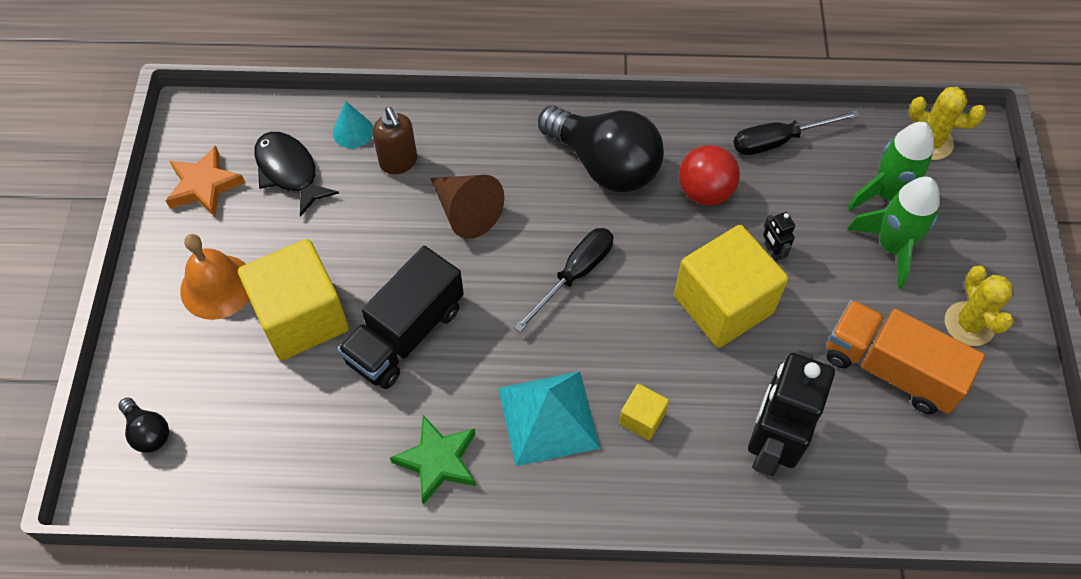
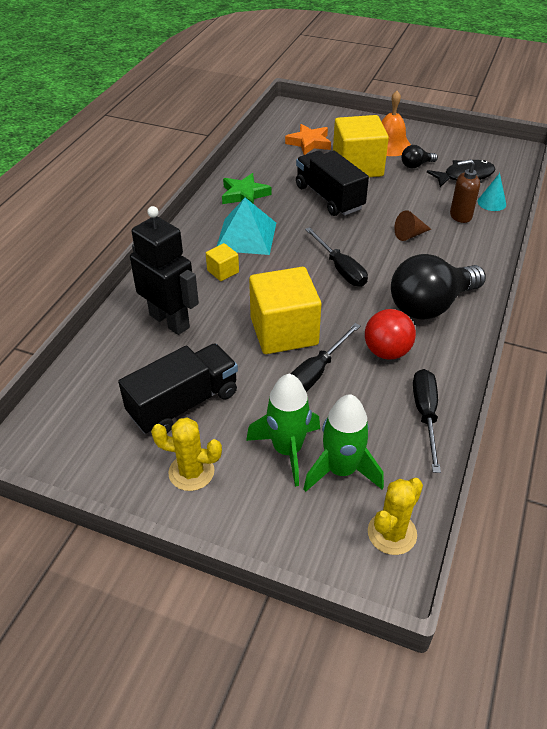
camera: 110 degrees right, 15 degrees down
black light bulb [118,397,169,453] -> black light bulb moved to [402,145,438,168]
orange star [165,146,245,217] -> orange star moved to [285,124,331,155]
brown cone [430,175,504,239] -> brown cone [394,210,431,241], size x0.64
black robot [763,212,795,261] -> black screwdriver [291,323,361,392]
orange truck [827,300,985,414] -> black truck [118,343,238,434]

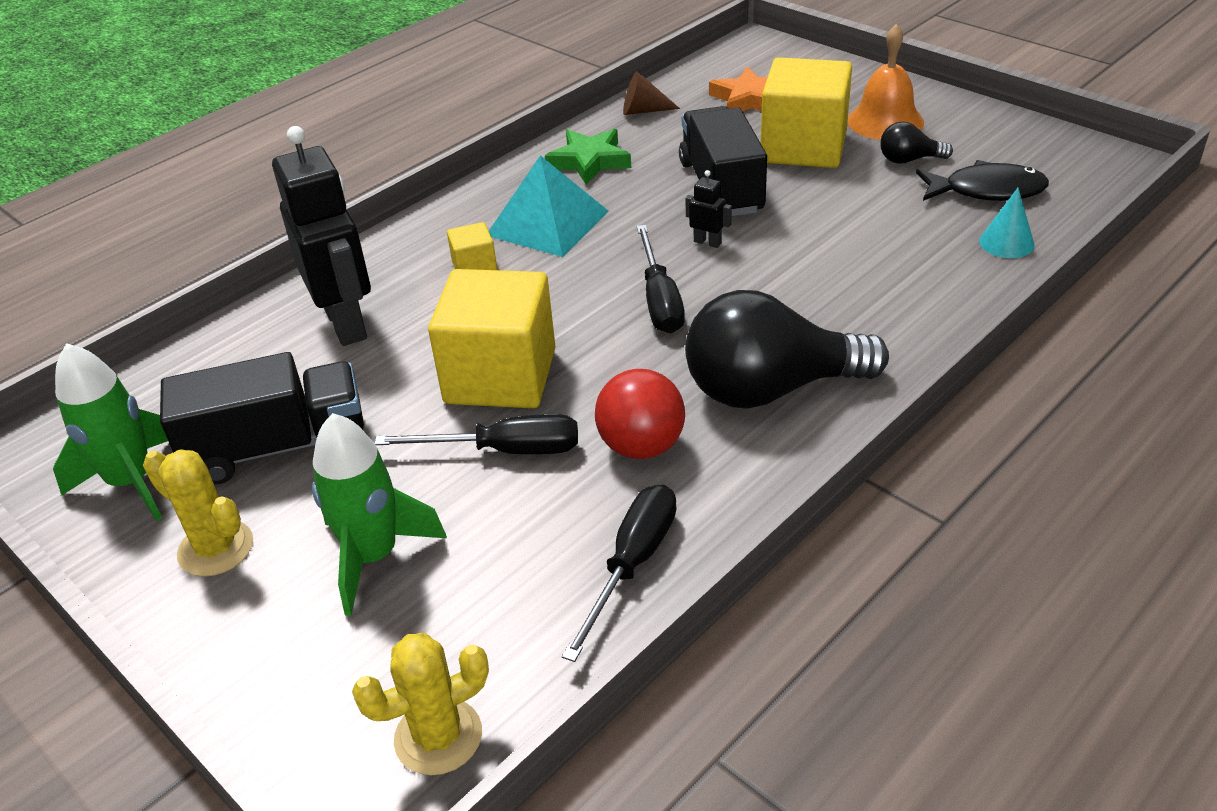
camera: 25 degrees right, 5 degrees down
black screwdriver [291,323,361,392] -> black screwdriver turned 150 degrees counterclockwise [375,414,578,454]
green rocket [304,394,384,492] -> green rocket moved to [53,343,168,521]
brown cone [394,210,431,241] -> brown cone moved to [623,71,680,115]
brown soap dispenser [450,159,480,223] -> none
none -> black robot [685,170,732,248]

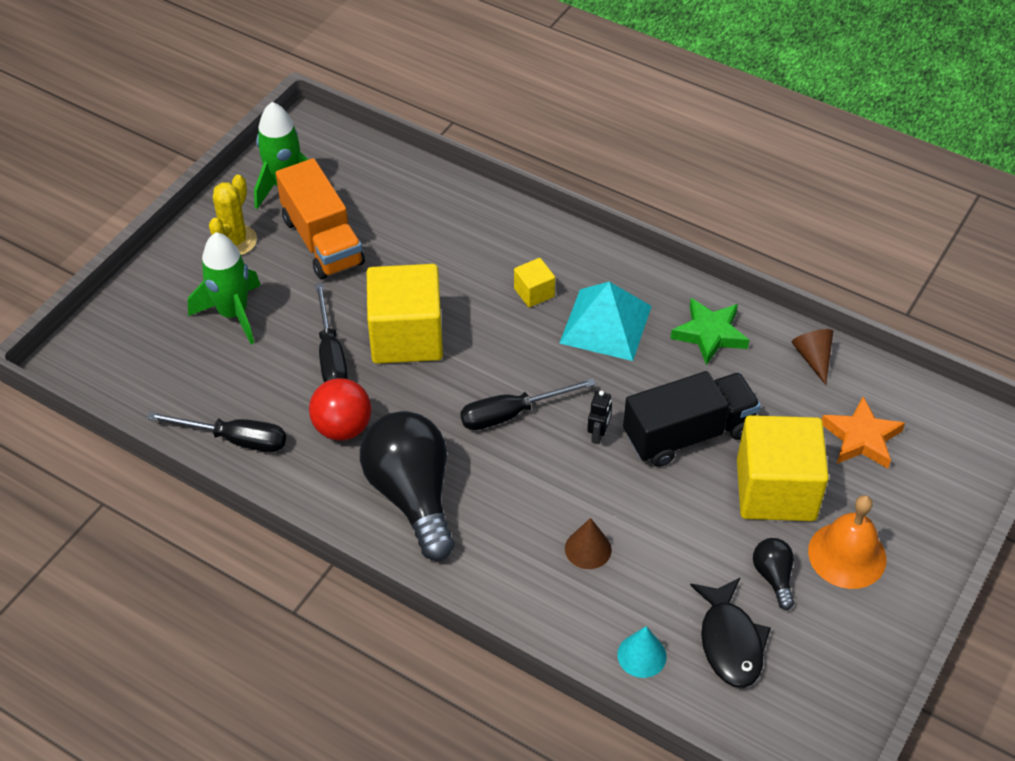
camera: 75 degrees right, 10 degrees up
black truck [160,352,364,484] -> orange truck [276,158,365,280]
black robot [272,126,371,346] -> none
yellow cactus [352,633,489,775] -> none
none -> brown cone [565,518,612,569]

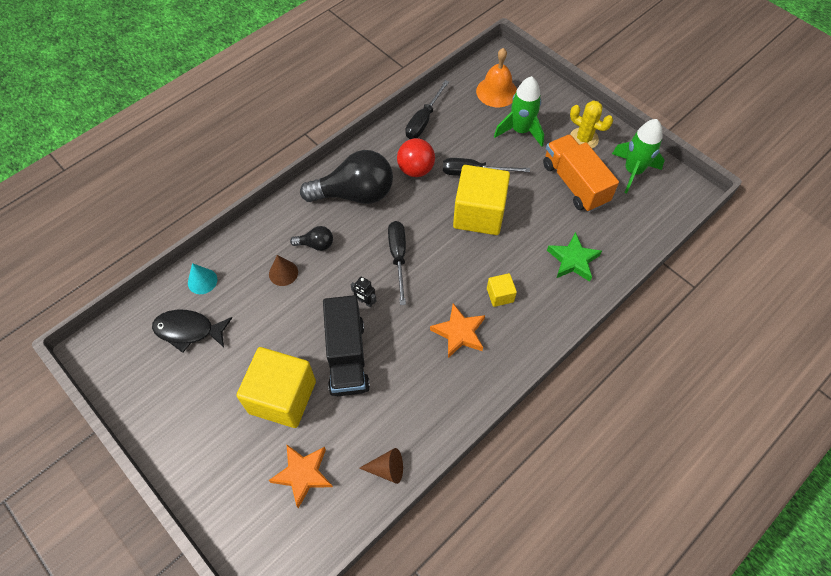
camera: 105 degrees right, 10 degrees up
orange truck [276,158,365,280] -> orange truck turned 75 degrees clockwise [543,134,619,212]
turquoise pyramid [559,282,652,361] -> orange star [430,303,485,358]
green star [670,298,749,365] -> green star moved to [547,232,602,282]
black light bulb [753,538,794,610] -> black light bulb moved to [290,226,333,251]
orange bell [808,495,887,589] -> orange bell moved to [476,48,517,107]

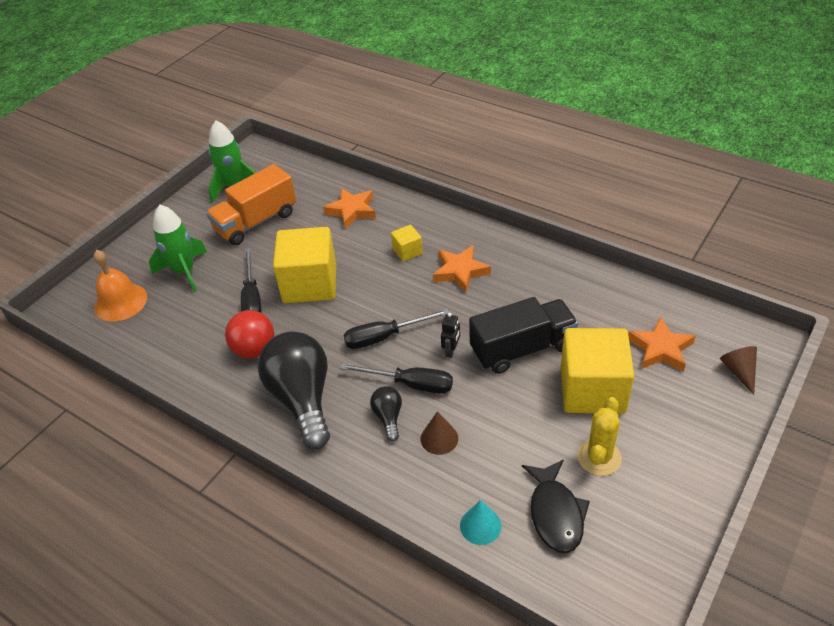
camera: 100 degrees left, 15 degrees down
brown cone [359,448,403,484] -> brown cone moved to [720,346,757,395]
black screwdriver [405,80,449,139] -> black screwdriver moved to [340,363,453,394]
green star [547,232,602,282] -> orange star [323,188,376,229]
yellow cactus [570,100,613,149] -> yellow cactus moved to [577,397,622,476]

